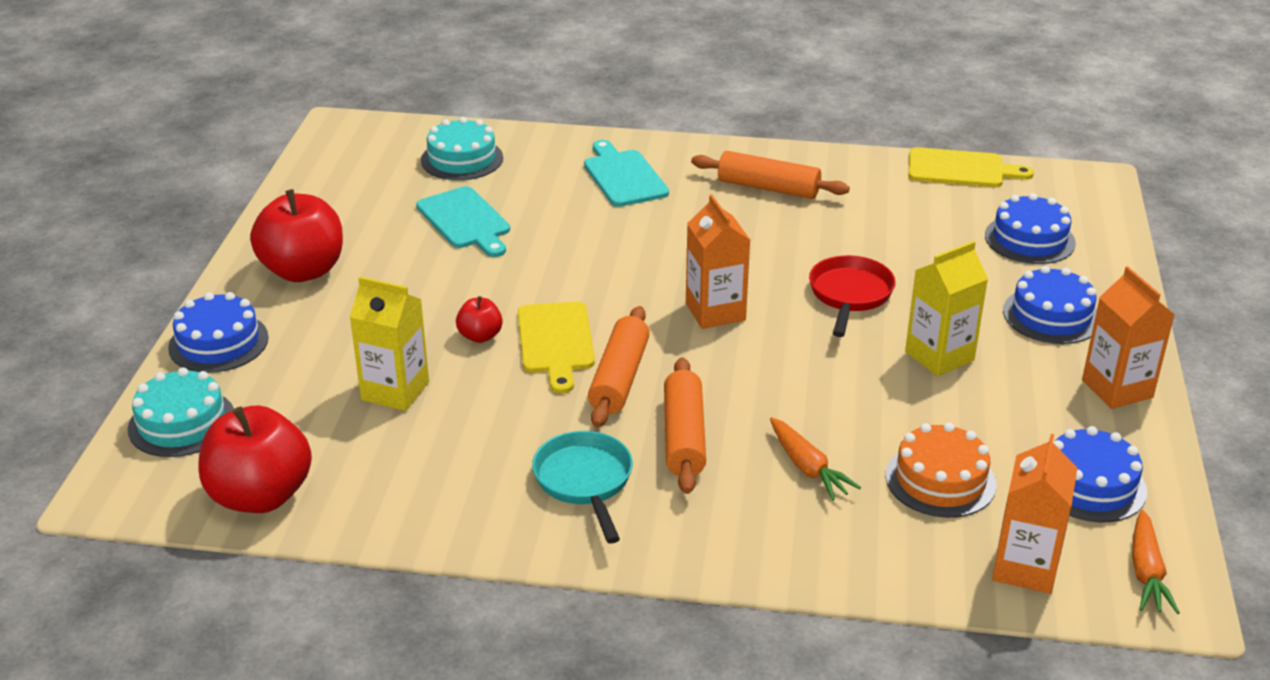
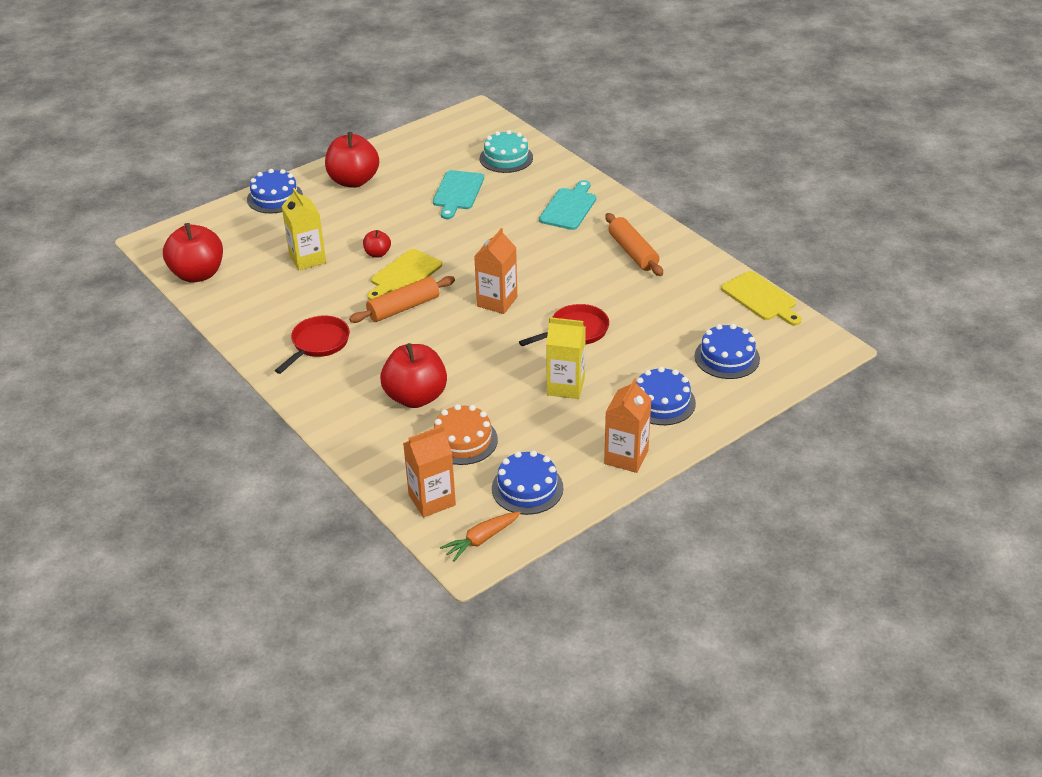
camera: 45 degrees right, 5 degrees up
turquoise cake [128,367,234,457] -> none
turquoise pan [532,431,633,544] -> red pan [275,315,350,374]
orange rolling pin [664,357,706,494] -> none
orange carrot [770,417,861,501] -> red apple [380,343,447,408]

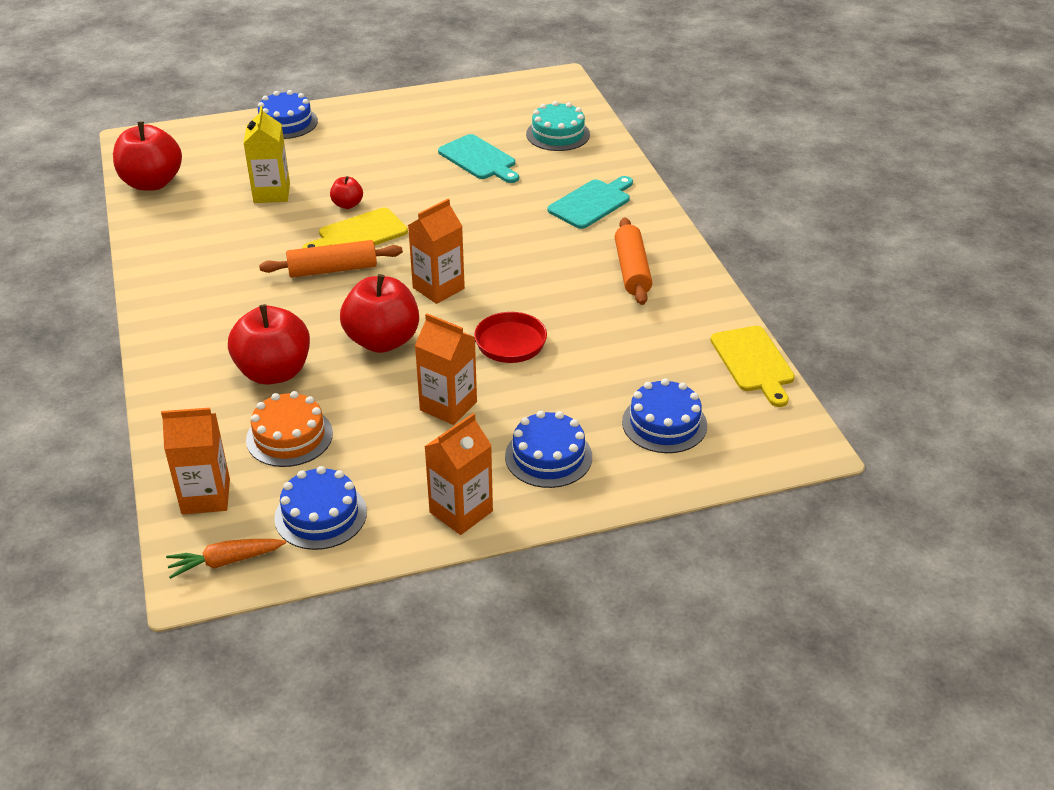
camera: 20 degrees right, 0 degrees up
red pan [275,315,350,374] -> none
red apple [325,132,379,188] -> red apple moved to [340,274,419,353]
turquoise cutting board [433,170,484,219] -> turquoise cutting board turned 75 degrees counterclockwise [438,134,519,183]
yellow carton [546,317,586,399] -> orange carton [415,313,477,425]

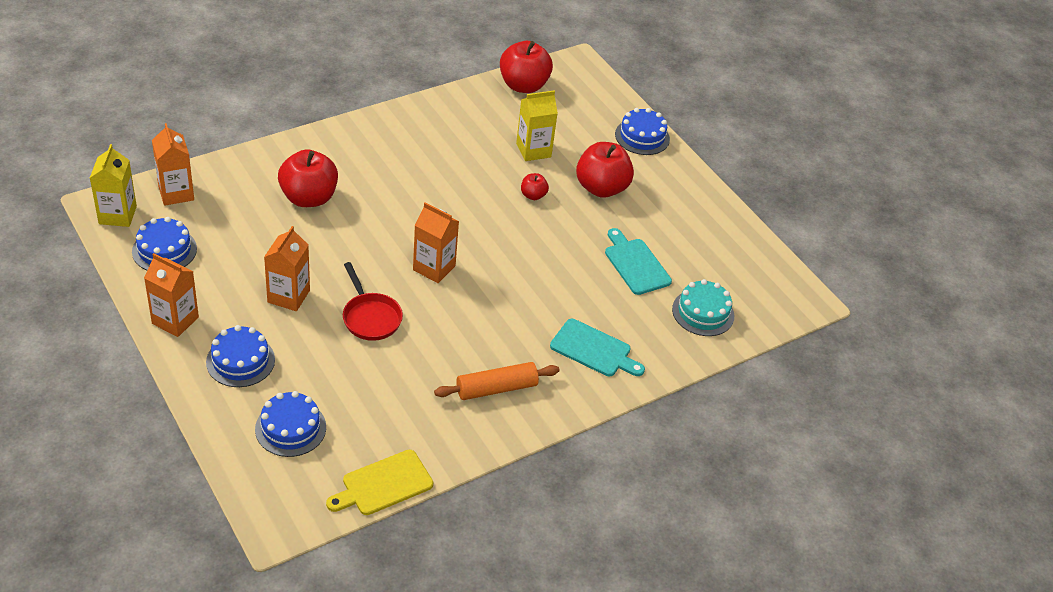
camera: 70 degrees right, 5 degrees up
orange carrot [166,539,286,579] -> yellow carton [90,144,137,227]
orange cake [246,391,333,467] -> none
orange rolling pin [259,240,403,277] -> none
yellow cutting board [302,208,408,248] -> none
red apple [340,274,419,353] -> red apple moved to [576,142,634,198]
turquoise cutting board [438,134,519,183] -> turquoise cutting board turned 120 degrees clockwise [605,228,672,295]

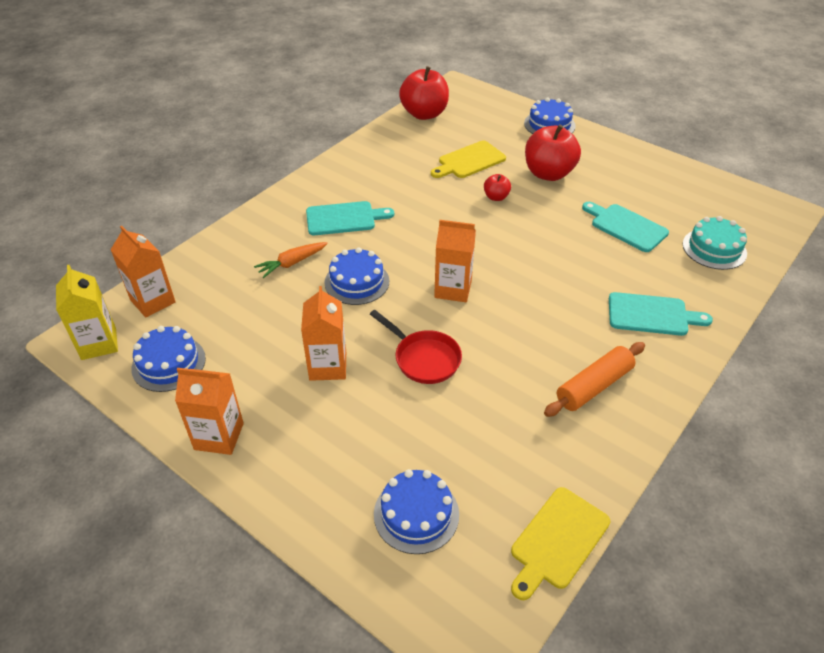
camera: 15 degrees left, 0 degrees up
blue cake [206,325,275,387] -> blue cake moved to [324,247,389,305]
red apple [278,149,338,207] -> orange carrot [254,242,328,278]
yellow carton [516,90,558,161] -> yellow cutting board [431,141,506,178]
none -> turquoise cutting board [306,201,394,235]

